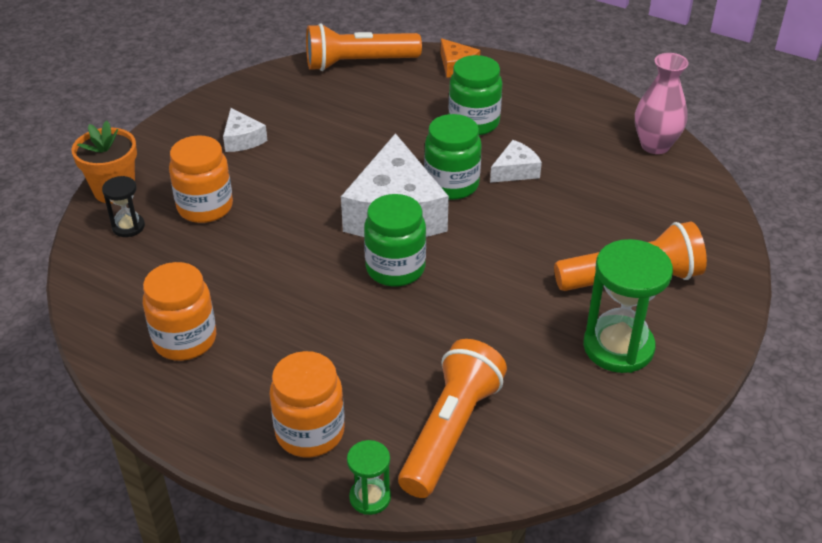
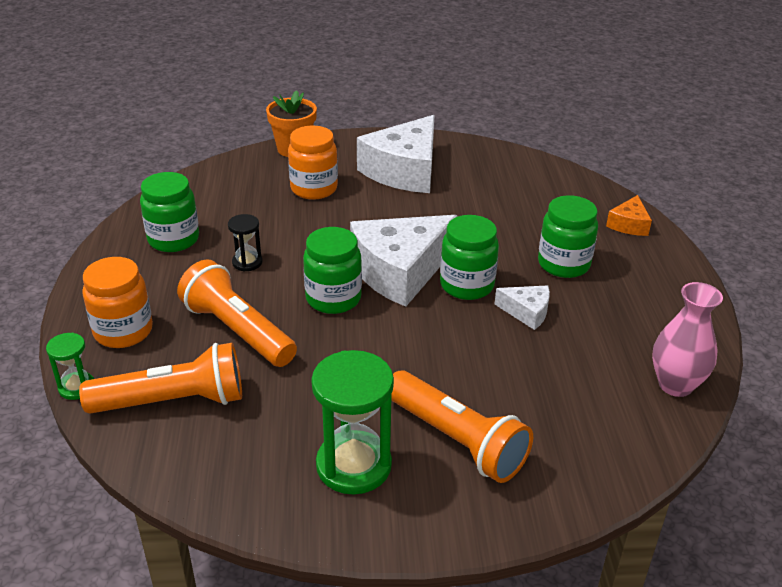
camera: 55 degrees right, 5 degrees down
black hourglass [102,176,145,237] -> black hourglass moved to [228,214,263,272]
orange jar [143,262,216,361] -> green jar [140,172,199,252]
white cheese [223,108,267,152] -> white cheese [357,115,435,193], size x2.16
orange flashlight [306,23,422,71] -> orange flashlight moved to [177,259,297,367]

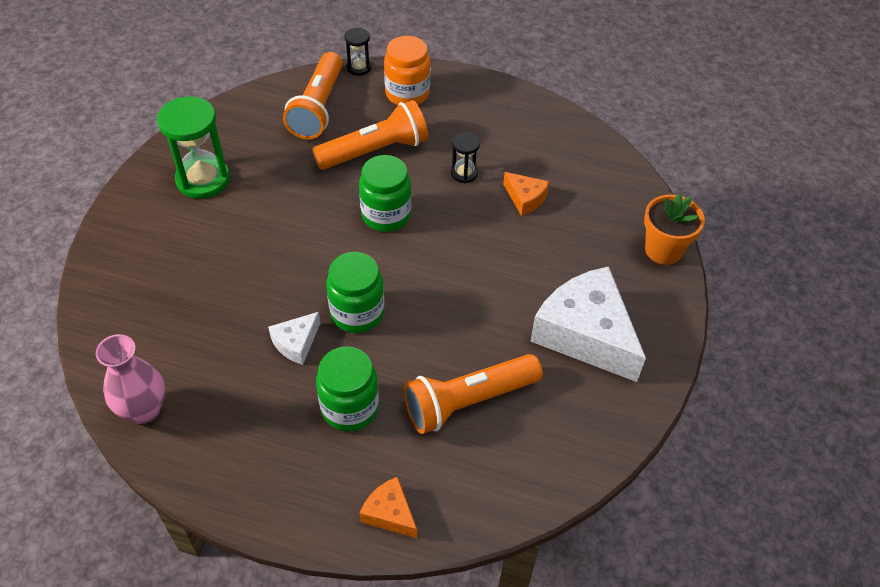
camera: 110 degrees right, 15 degrees up
green hourglass [46,333,94,400] -> black hourglass [344,27,371,76]
green jar [140,172,199,252] -> none
orange jar [288,126,338,200] -> none
white cheese [350,215,457,307] -> none
orange flashlight [391,371,533,483] -> orange flashlight moved to [403,354,543,434]
none -> orange cheese [503,172,549,216]

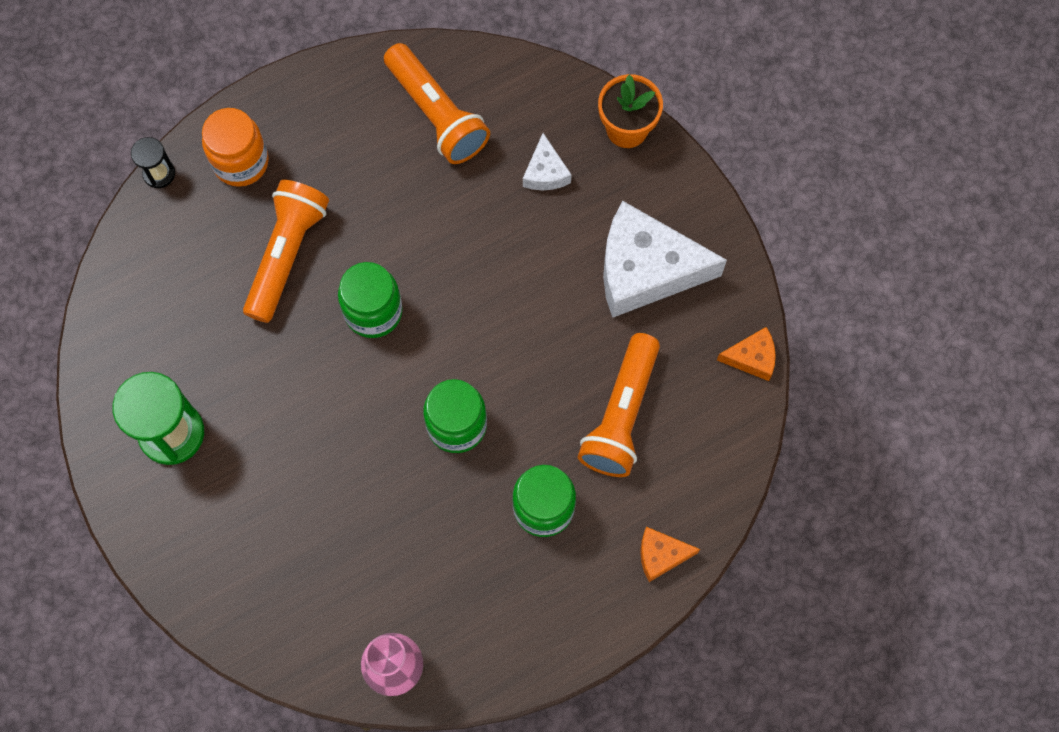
camera: 45 degrees left, 20 degrees up
white cheese [268,312,320,365] -> white cheese moved to [523,133,571,190]
orange flashlight [283,52,343,139] -> orange flashlight moved to [384,43,490,164]
black hourglass [451,132,480,183] -> none
orange cheese [503,172,549,216] -> orange cheese moved to [717,327,776,381]

